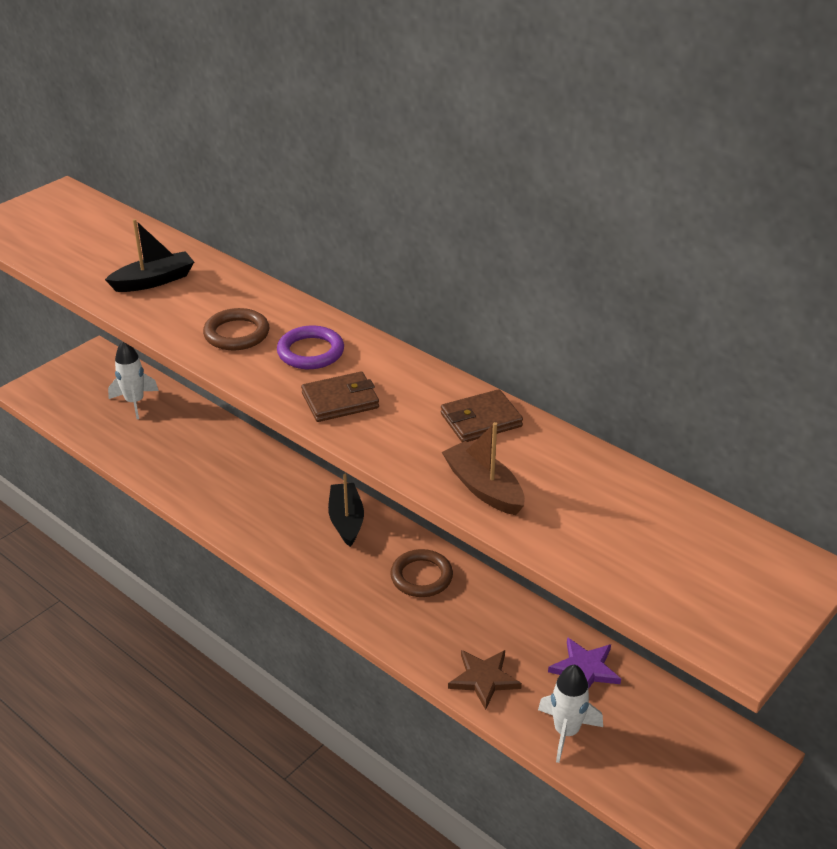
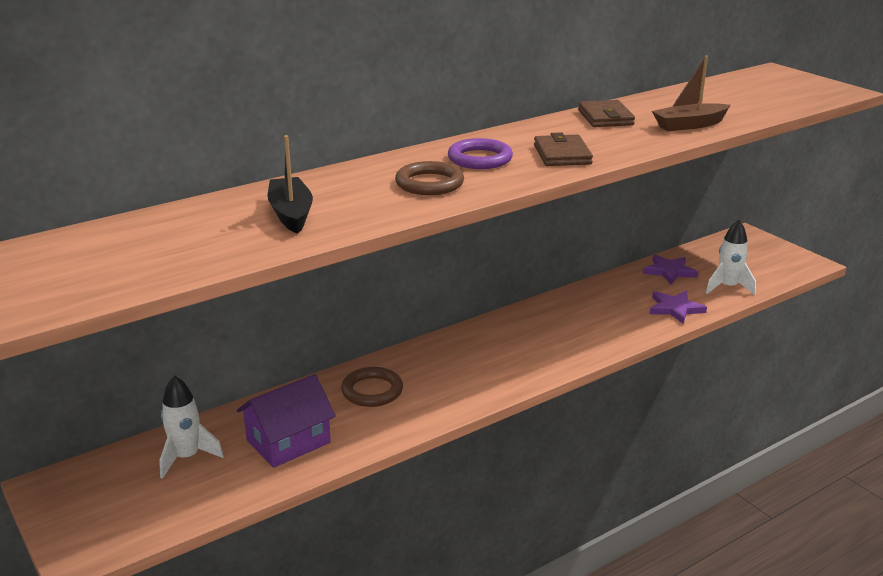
camera: 75 degrees left, 10 degrees down
black boat [328,474,364,547] -> none
brown ring [390,549,453,597] -> brown ring moved to [341,367,403,407]
brown star [448,650,522,710] -> purple star [649,291,707,324]
none -> purple house [237,374,336,468]

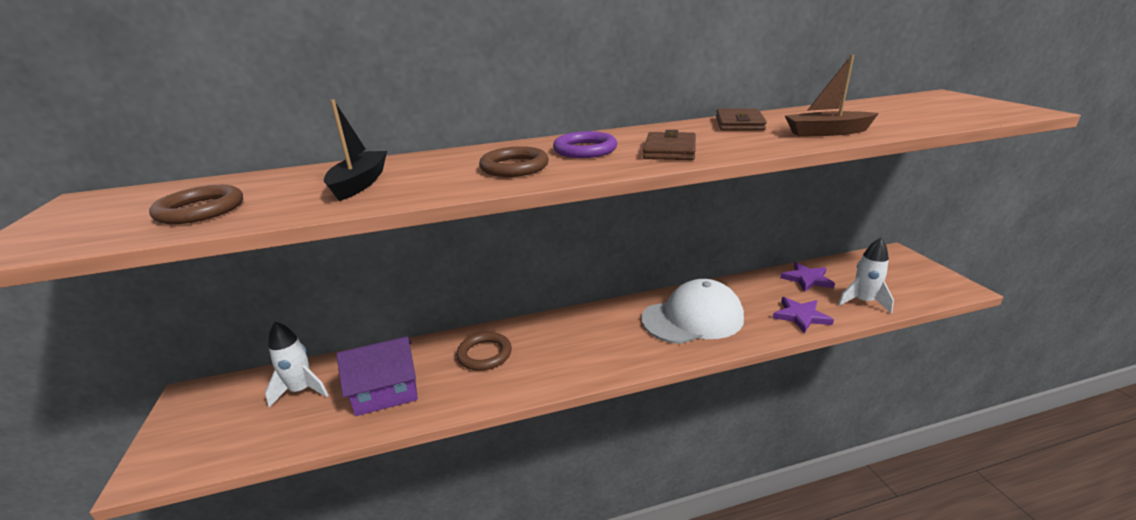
camera: 20 degrees right, 0 degrees up
none -> brown ring [149,185,243,224]
none -> white cap [642,279,744,344]

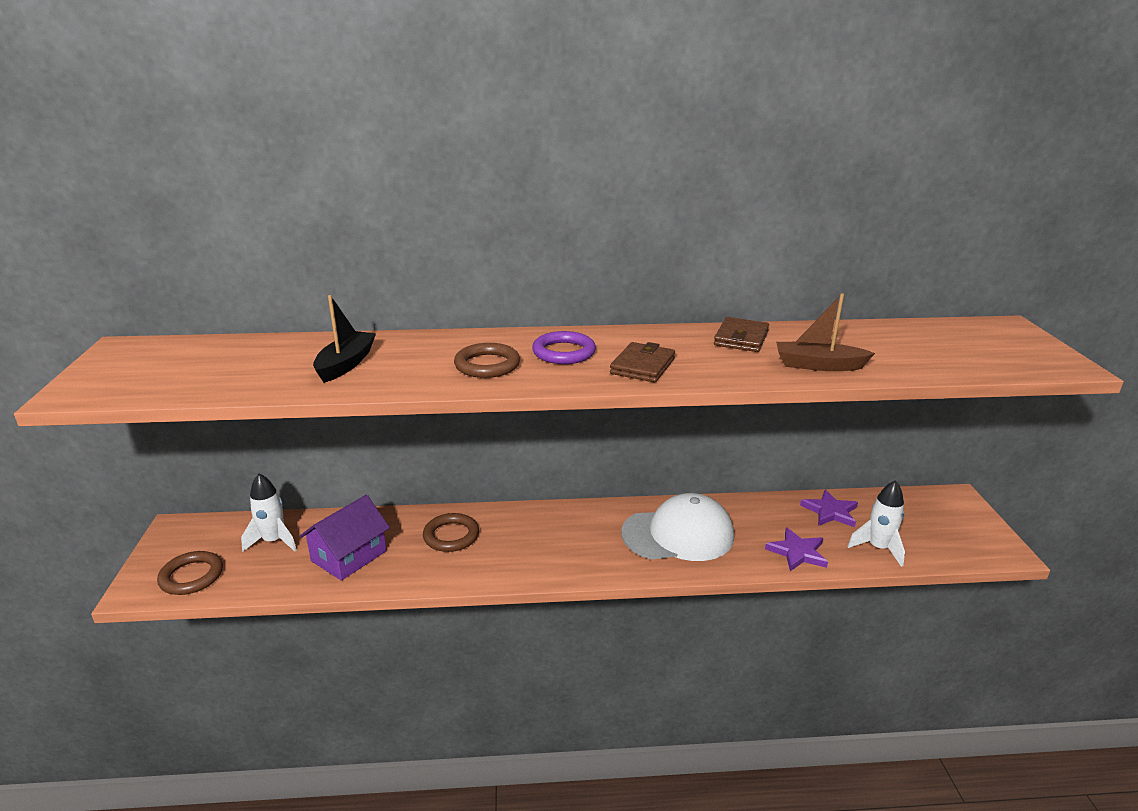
camera: 10 degrees right, 0 degrees up
brown ring [149,185,243,224] -> brown ring moved to [157,551,223,595]
purple house [336,336,418,416] -> purple house turned 45 degrees counterclockwise [300,495,390,581]

